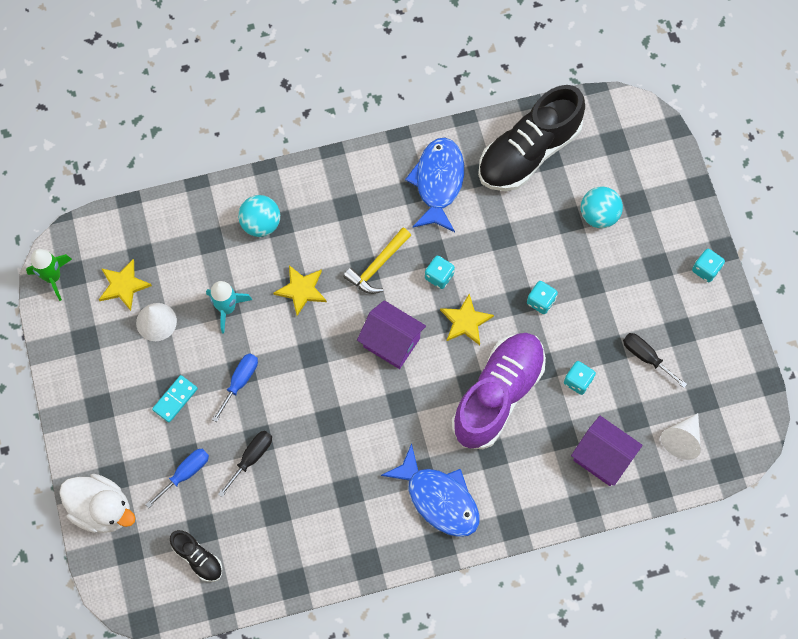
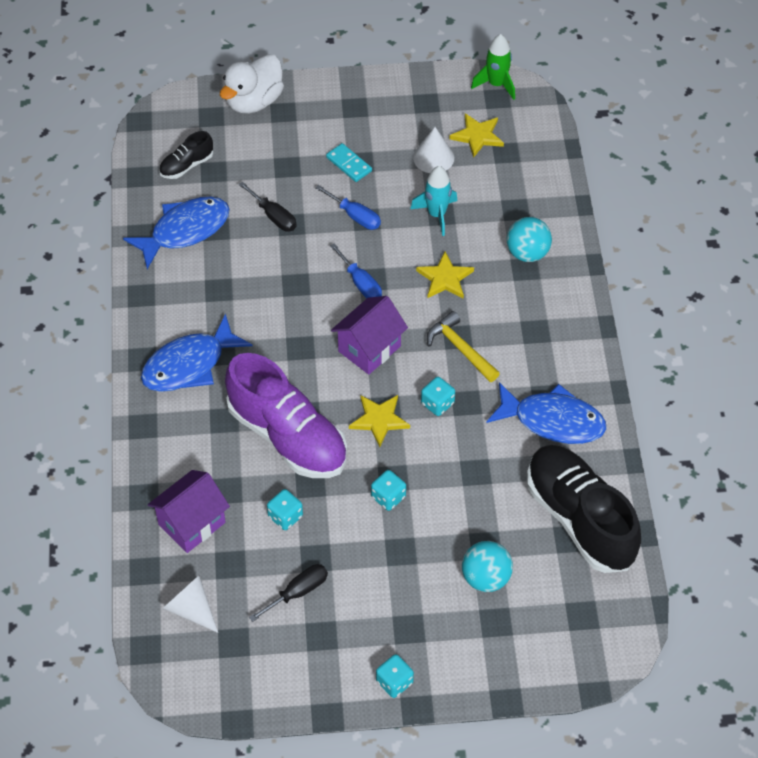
camera: 100 degrees right, 15 degrees down
blue screwdriver [145,449,209,508] -> blue screwdriver moved to [330,243,382,299]
none -> blue fish [123,197,230,269]

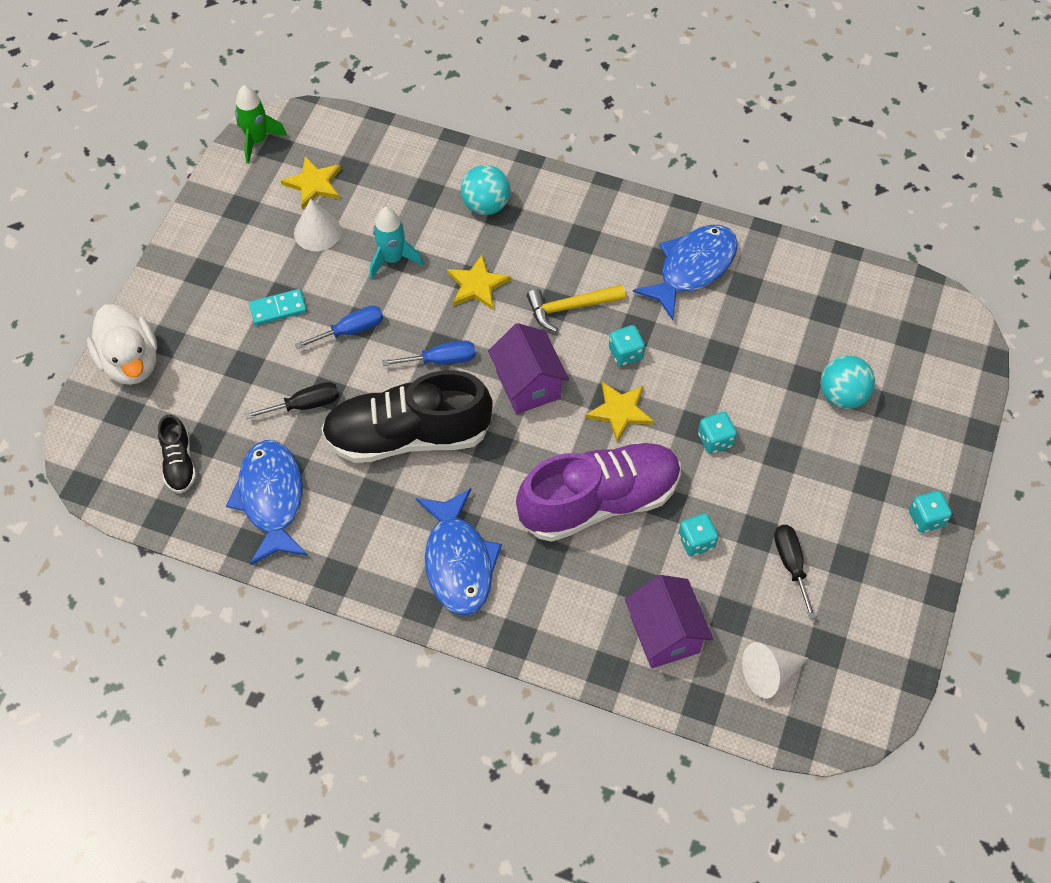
camera: 65 degrees left, 5 degrees up
black shoe [527,445,641,573] -> black shoe moved to [321,370,493,463]

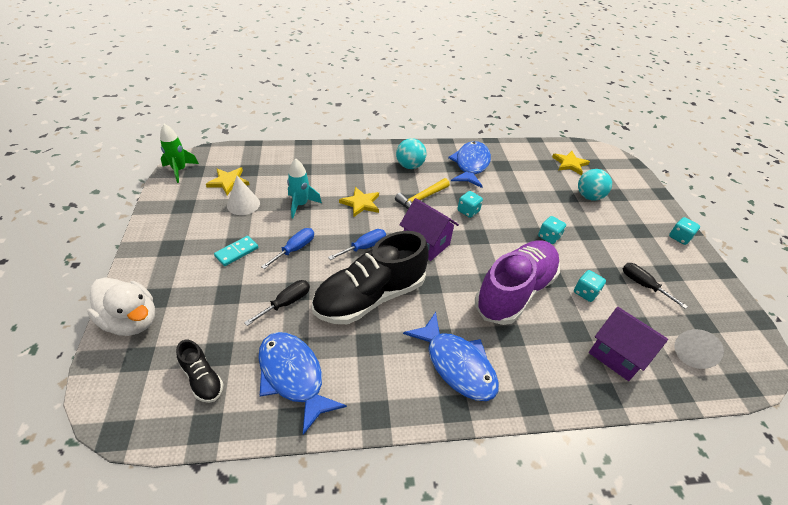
camera: 30 degrees left, 15 degrees down
turquoise ball [461,165,510,215] -> turquoise ball moved to [396,138,426,169]
yellow star [585,382,654,442] -> yellow star moved to [552,151,590,175]

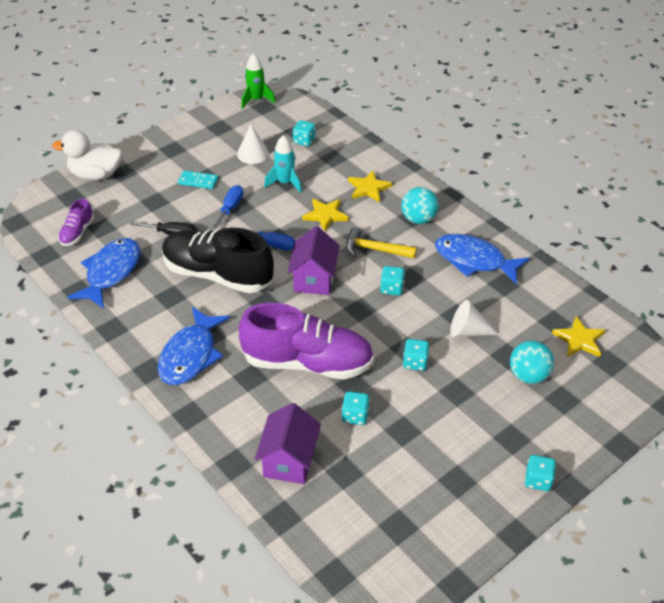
camera: 60 degrees right, 0 degrees up
white duck [87,277,155,336] -> white duck turned 90 degrees clockwise [52,130,122,180]
black shoe [176,340,224,403] -> purple shoe [58,199,94,246]
yellow star [206,167,249,195] -> yellow star moved to [348,170,392,202]
blue screwdriver [261,228,314,269] -> blue screwdriver turned 75 degrees counterclockwise [212,185,244,229]
blue fish [448,141,491,188] -> blue fish turned 135 degrees counterclockwise [435,234,530,285]
black screwdriver [623,263,688,309] -> none
white cone [674,329,724,369] -> white cone moved to [450,300,499,337]
none -> turquoise dice [293,120,316,146]

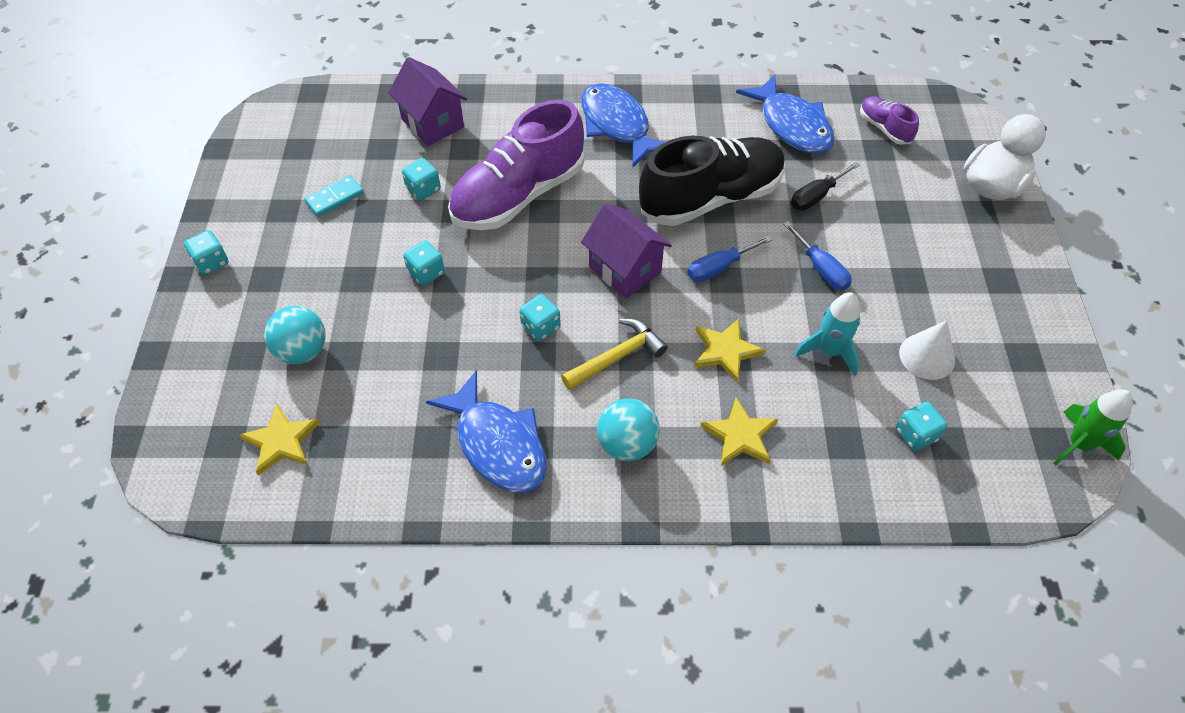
camera: 130 degrees right, 10 degrees up
turquoise domino [178,171,218,189] -> turquoise domino moved to [304,175,364,217]
blue fish [435,234,530,285] -> blue fish turned 75 degrees clockwise [426,370,547,493]
white cone [450,300,499,337] -> none

